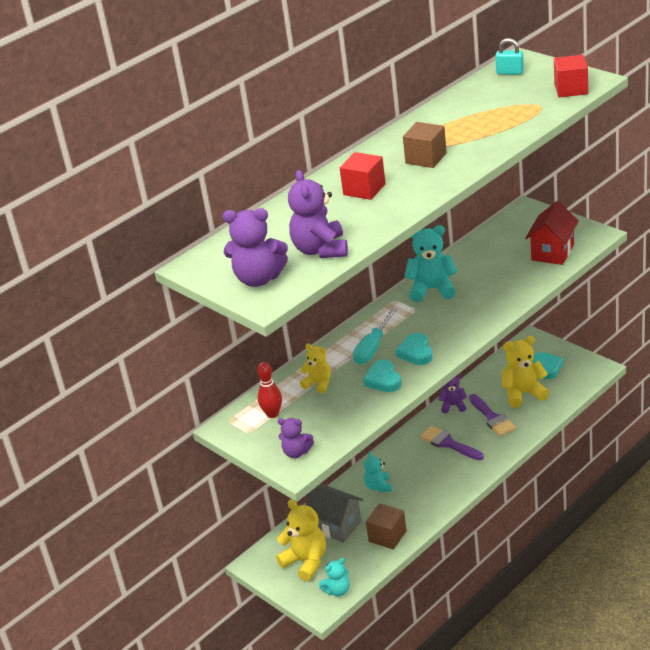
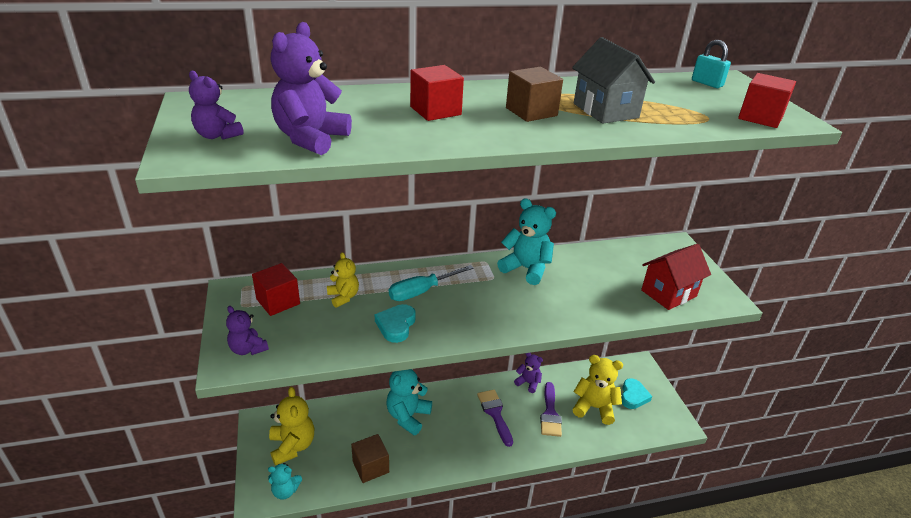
camera: 25 degrees right, 0 degrees up
purple teddy bear [223,208,288,287] -> purple teddy bear [189,71,244,140], size x0.60
red bowling pin [257,362,282,418] -> red cube [252,263,300,316]
grey house [305,484,363,543] -> grey house moved to [572,37,655,123]
turquoise teddy bear [364,452,392,492] -> turquoise teddy bear [386,369,432,435], size x1.67
turquoise heart [396,333,433,365] -> none

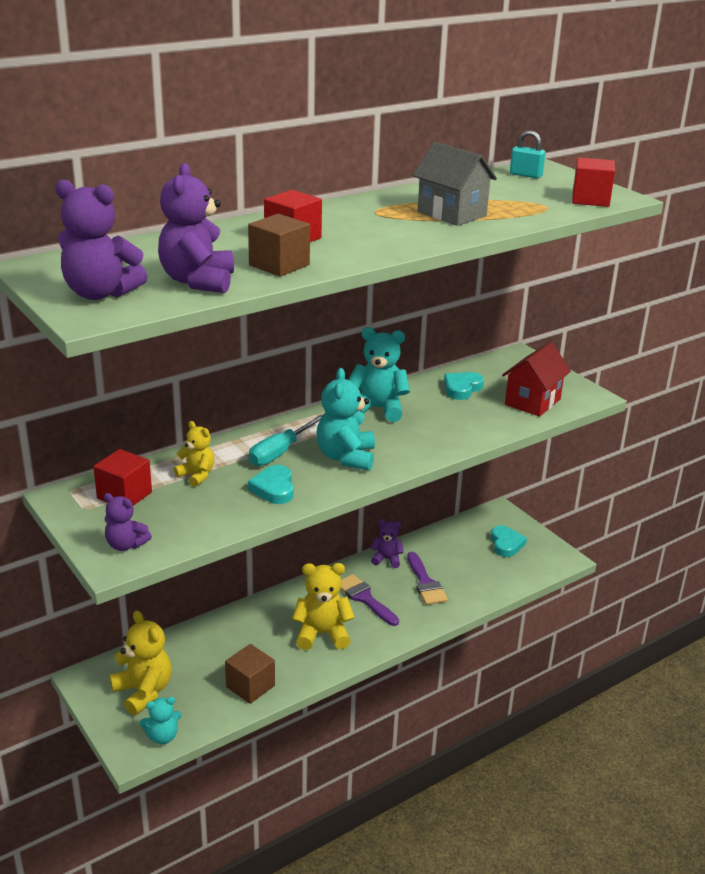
camera: 20 degrees left, 5 degrees down
purple teddy bear [189,71,244,140] -> purple teddy bear [55,180,147,300], size x1.67
turquoise teddy bear [386,369,432,435] -> turquoise teddy bear moved to [316,368,375,471]
brown cube [506,67,563,122] -> brown cube moved to [248,214,310,277]
yellow teddy bear [573,355,623,425] -> yellow teddy bear moved to [292,563,355,650]
none -> turquoise heart [444,372,484,400]

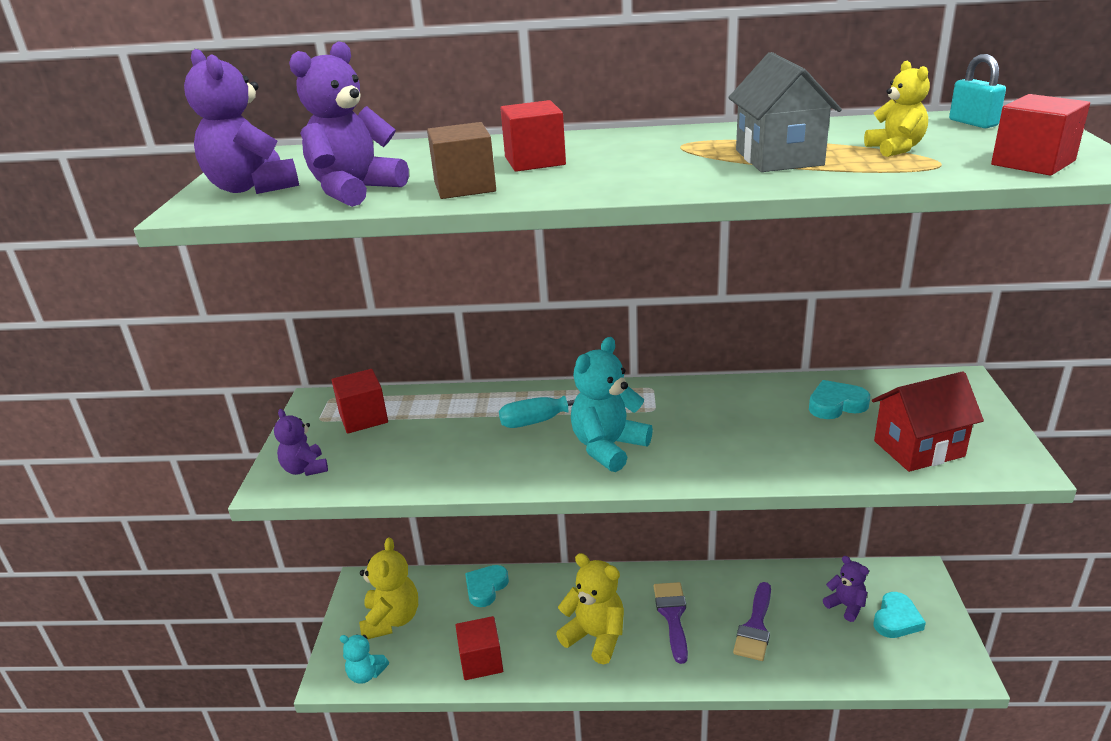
camera: 40 degrees right, 0 degrees up
yellow teddy bear [174,421,214,487] -> yellow teddy bear moved to [864,61,930,157]
brown cube [225,644,275,704] -> red cube [455,616,503,680]
turquoise heart [248,465,294,504] -> turquoise heart moved to [465,565,509,607]
turquoise teddy bear [348,327,410,422] -> none
purple teddy bear [370,519,404,568] -> purple teddy bear moved to [823,556,869,622]

